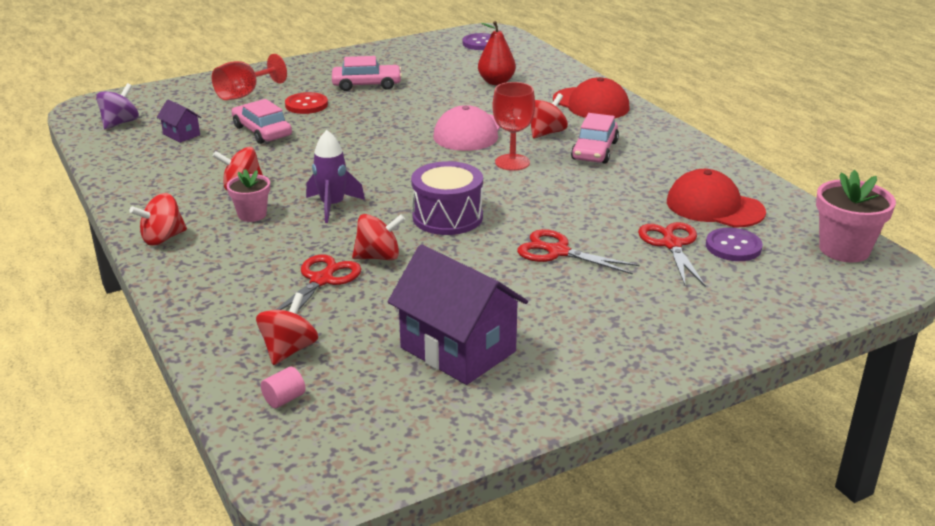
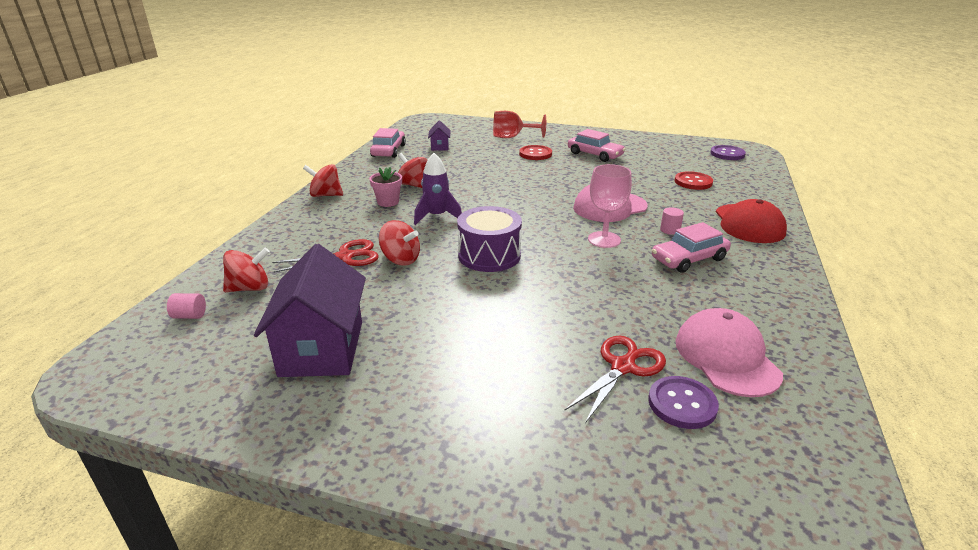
camera: 45 degrees right, 0 degrees up
purple spinning top [96,83,139,129] -> none
pink car [232,99,292,144] -> pink car moved to [370,128,406,158]
red pear [478,21,516,85] -> red button [675,171,713,190]
red goblet [492,82,535,171] -> pink goblet [588,164,632,248]
red scissors [517,229,640,275] -> none
red spinning top [531,93,568,139] -> pink cylinder [660,207,684,235]
red cap [667,169,766,228] -> pink cap [676,308,783,397]
pink flower pot [816,170,896,262] -> none

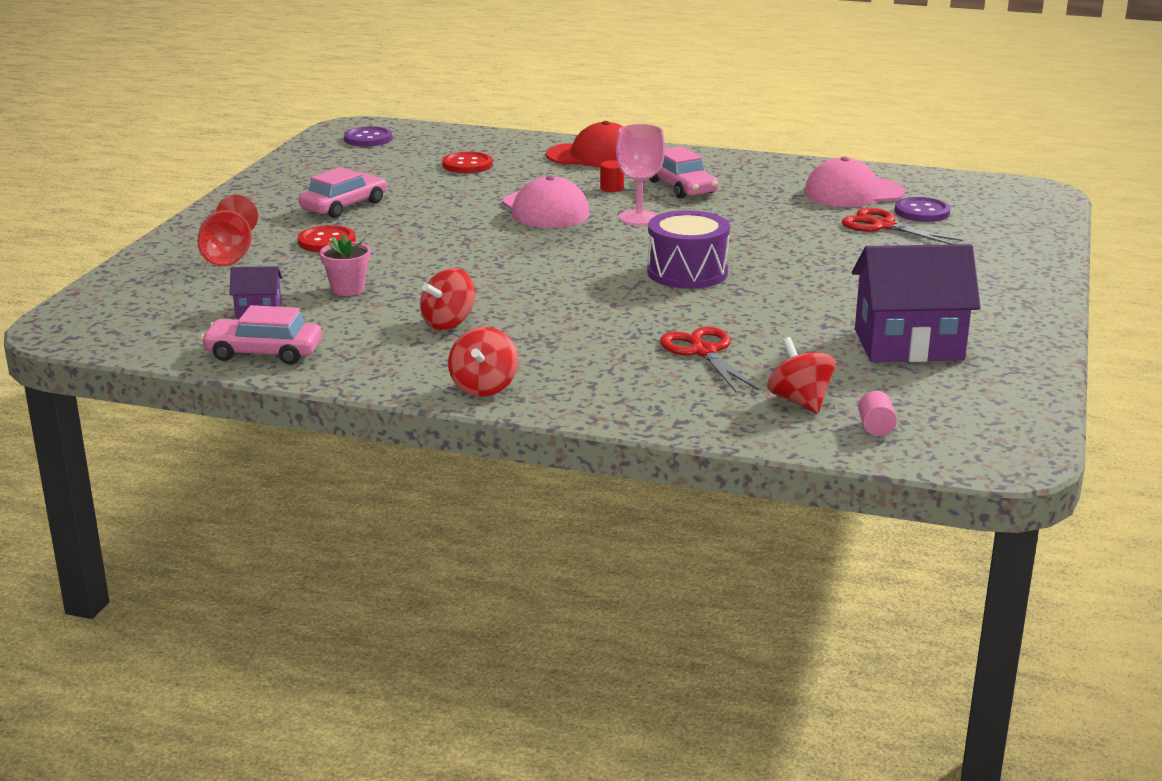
camera: 90 degrees left, 5 degrees down
pink flower pot [369,167,402,207] -> pink flower pot moved to [320,235,371,296]
red spinning top [379,220,420,266] -> none
purple rocket [414,153,462,225] -> none
pink cylinder [660,207,684,235] -> red cylinder [600,160,624,192]

